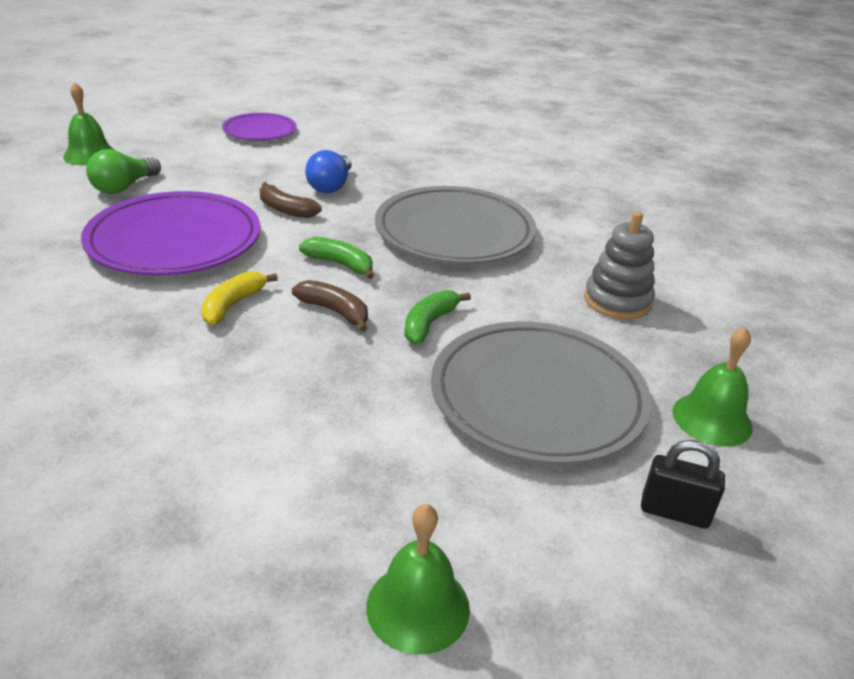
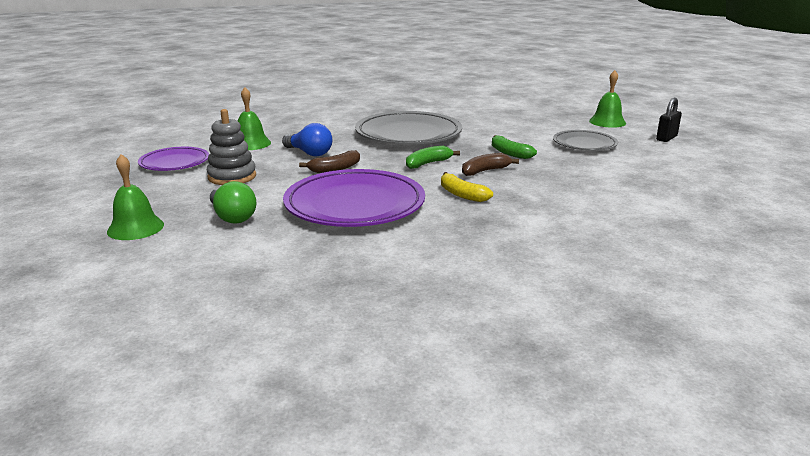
camera: 65 degrees left, 10 degrees down
green bell [366,504,470,655] -> green bell moved to [238,87,271,150]
grey plate [431,321,652,465] -> grey plate [553,130,618,151], size x0.56
grey stacking toy [584,211,655,320] -> grey stacking toy moved to [207,109,256,185]

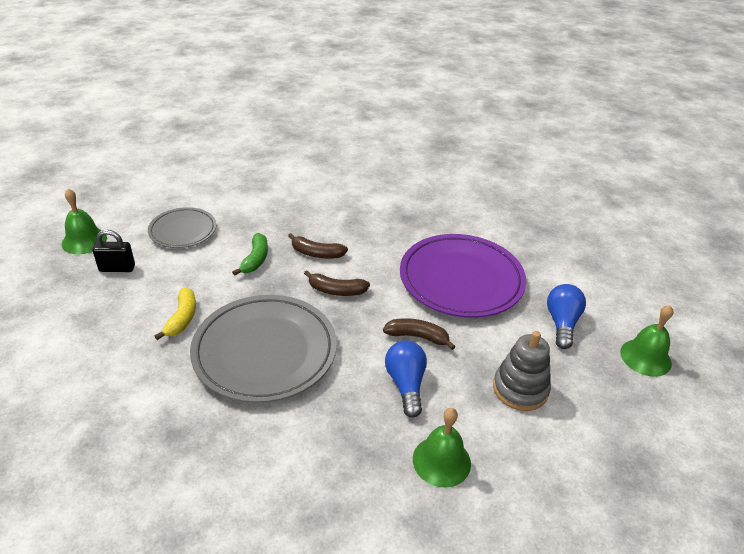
camera: 135 degrees left, 15 degrees up
purple plate [138,147,209,171] -> none
green light bulb [210,181,257,224] -> blue light bulb [547,284,586,349]
green banana [406,146,460,169] -> brown banana [304,270,370,296]
yellow banana [441,172,493,202] -> yellow banana moved to [155,288,196,340]
black padlock [656,98,682,142] -> black padlock moved to [92,230,135,272]

